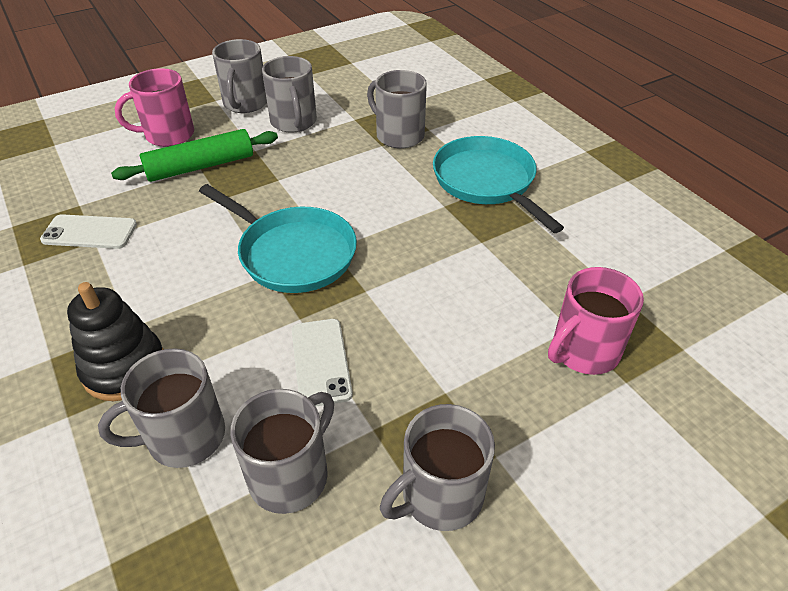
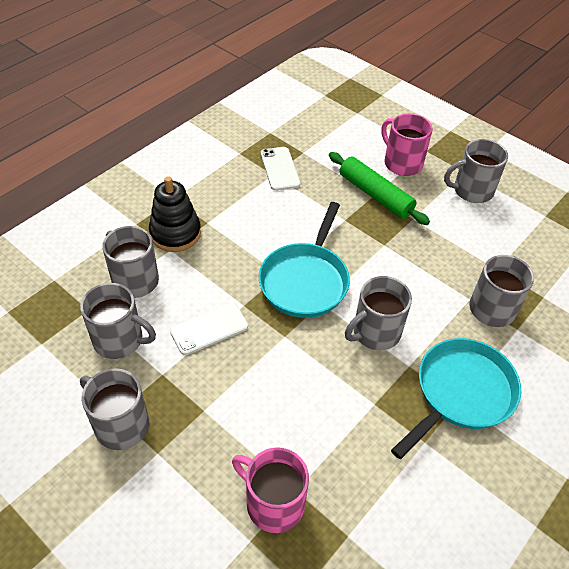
camera: 70 degrees right, 5 degrees up
grey mug [262,56,317,133] -> grey mug moved to [345,276,412,350]

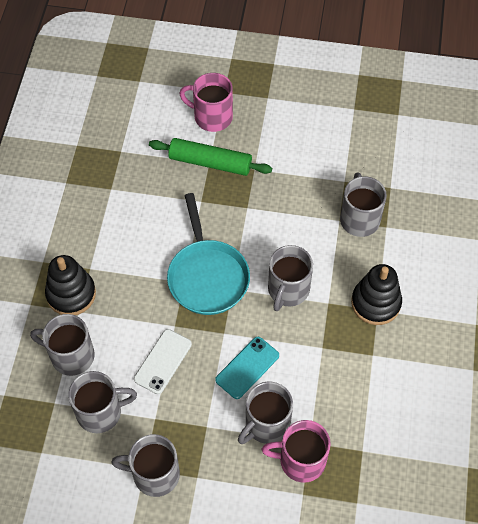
camera: 30 degrees left, 10 degrees up
white phone [261,147,300,191] -> none
turquoise pan [391,338,521,459] -> black stacking toy [351,264,402,325]
grey mug [444,139,508,203] -> grey mug moved to [238,382,293,444]
none -> turquoise phone [215,337,279,399]

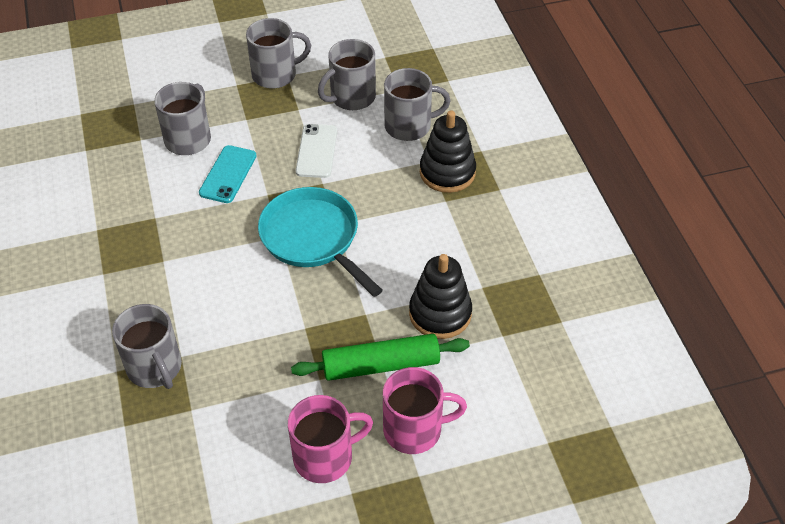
camera: 155 degrees right, 10 degrees down
pink mug [262,420,331,483] -> pink mug moved to [288,395,373,483]
grey mug [268,245,313,311] -> none
black stacking toy [351,264,402,325] -> black stacking toy moved to [409,254,472,339]

